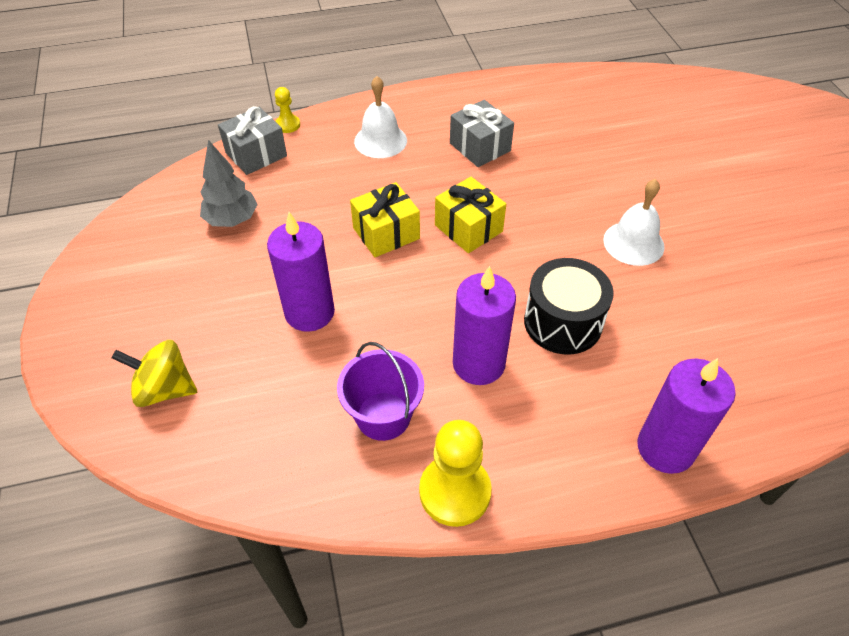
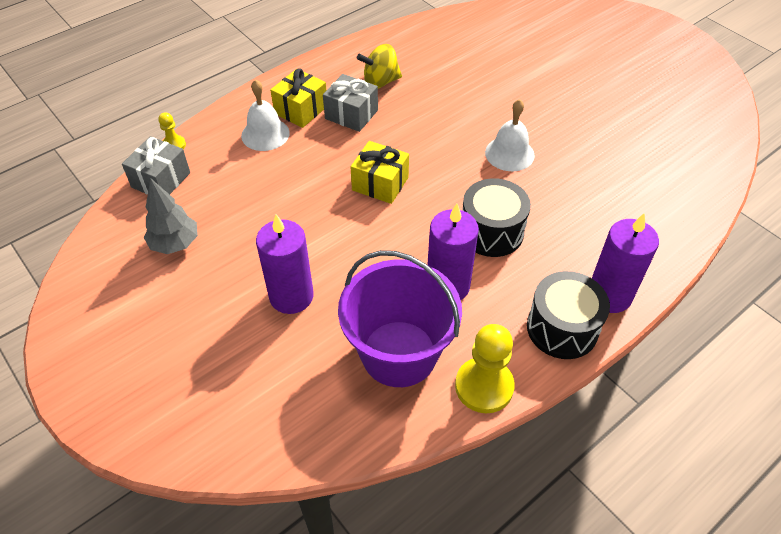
camera: 25 degrees left, 0 degrees up
yellow spinning top [112,340,197,407] -> yellow spinning top moved to [357,44,402,89]
purple bucket [337,342,424,441] -> purple bucket [338,250,462,387], size x1.64
yellow gift [350,182,420,257] -> yellow gift moved to [270,68,327,128]
none -> black drum [527,271,610,359]

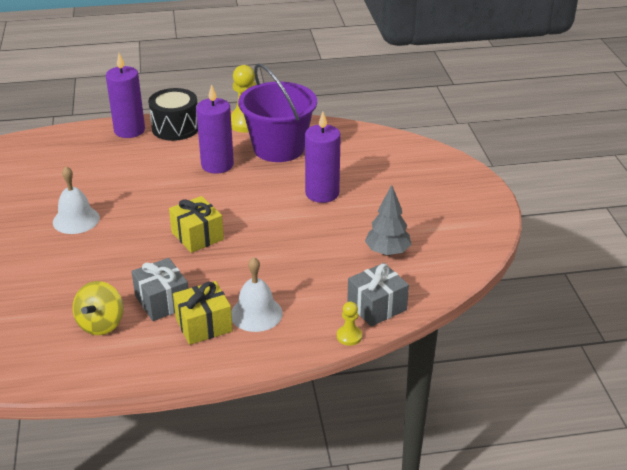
camera: 150 degrees left, 15 degrees down
yellow spinning top [357,44,402,89] -> yellow spinning top turned 90 degrees clockwise [73,281,124,335]
black drum [462,178,531,257] -> none

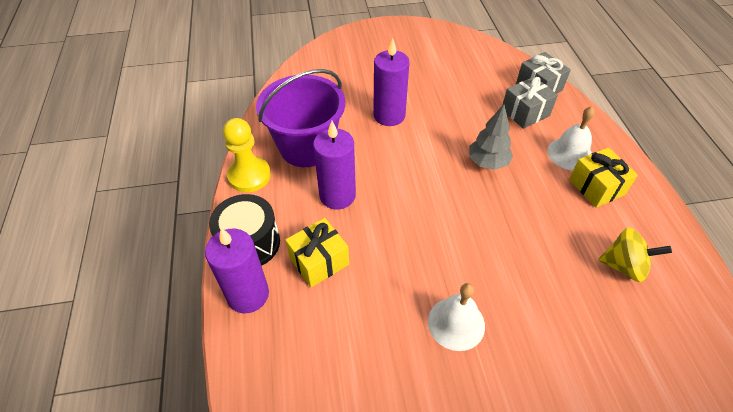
camera: 90 degrees left, 15 degrees up
grey gift [131,258,188,321] -> grey gift moved to [503,77,558,129]
yellow gift [169,196,224,253] -> yellow gift moved to [285,218,349,287]
yellow pawn [337,302,362,346] -> none
grey tree [365,185,412,256] -> grey tree moved to [469,104,513,170]

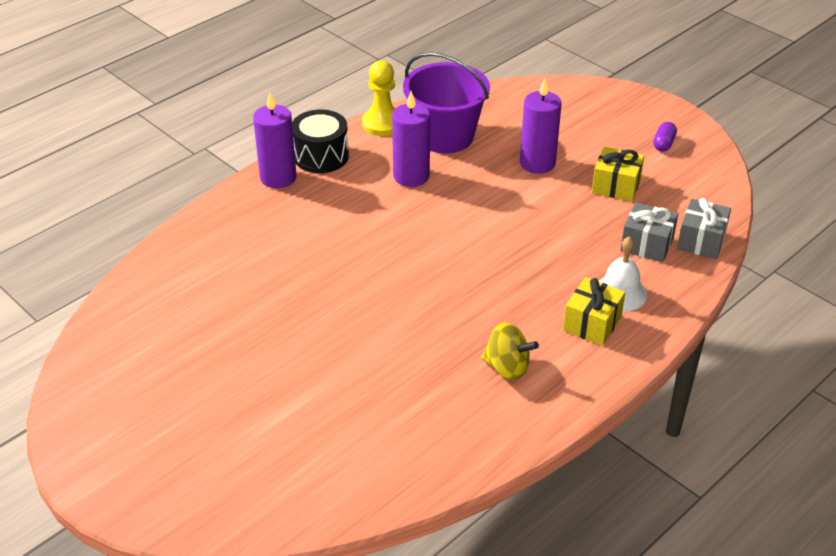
camera: 55 degrees right, 10 degrees down
yellow gift [285,218,349,287] -> yellow gift moved to [592,147,644,202]
white bell [428,283,485,351] -> none
grey tree [469,104,513,170] -> none
yellow spinning top [598,227,672,282] -> yellow spinning top turned 45 degrees counterclockwise [481,323,539,380]
none -> purple capsule [653,122,677,151]

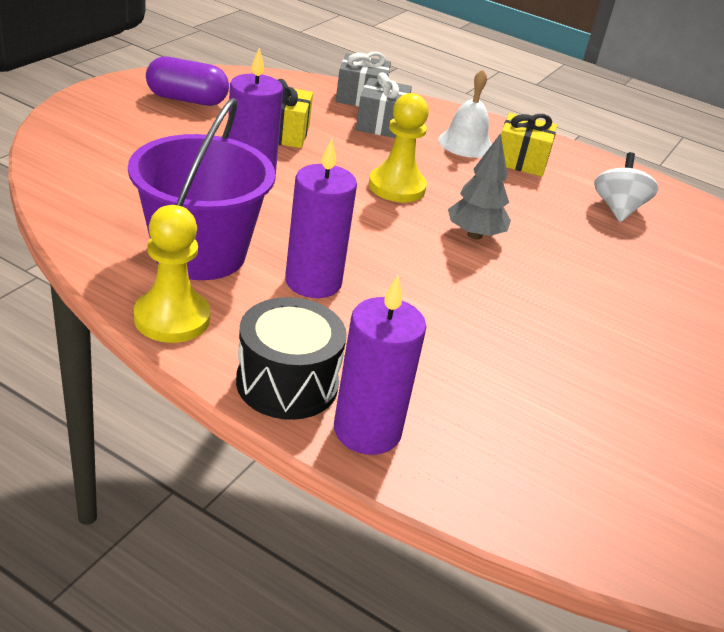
camera: 110 degrees left, 5 degrees down
yellow spinning top [481,323,539,380] -> white spinning top [594,152,658,222]
purple capsule [653,122,677,151] -> purple capsule [146,56,229,106], size x1.73
none -> yellow pawn [369,93,429,203]
none -> grey tree [448,133,511,239]

